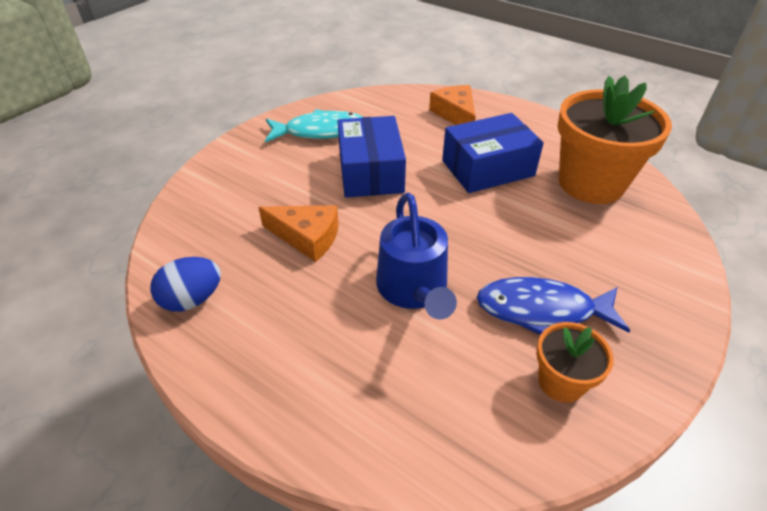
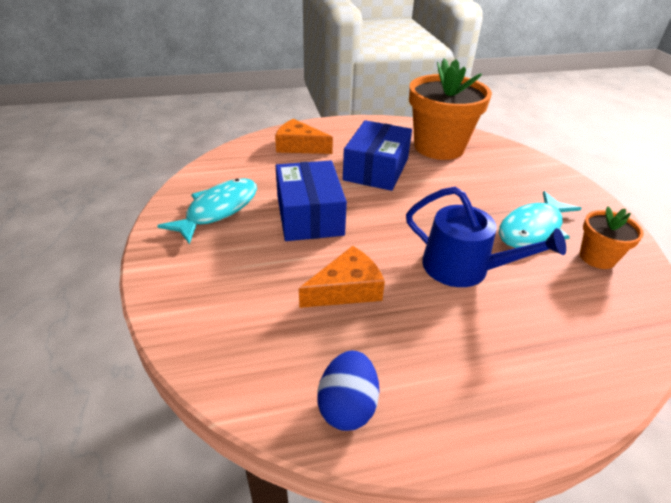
camera: 50 degrees left, 5 degrees down
blue box [338,116,406,197] -> blue box turned 45 degrees clockwise [276,160,347,241]
blue fish [477,277,630,335] -> turquoise fish [499,191,582,248]

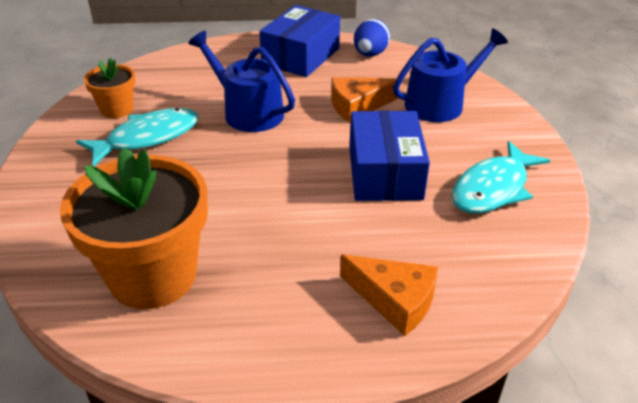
camera: 170 degrees left, 0 degrees up
blue box [343,120,412,191] -> blue box moved to [259,5,340,77]
none -> blue watering can [393,28,508,122]

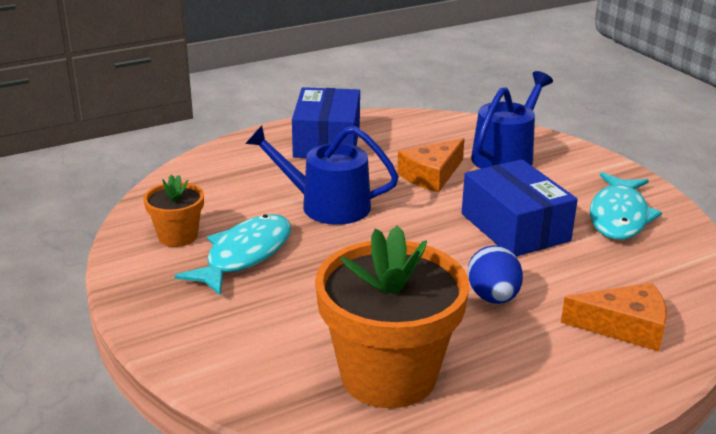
camera: 25 degrees left, 10 degrees down
blue egg [354,19,390,56] -> blue egg moved to [468,245,523,304]

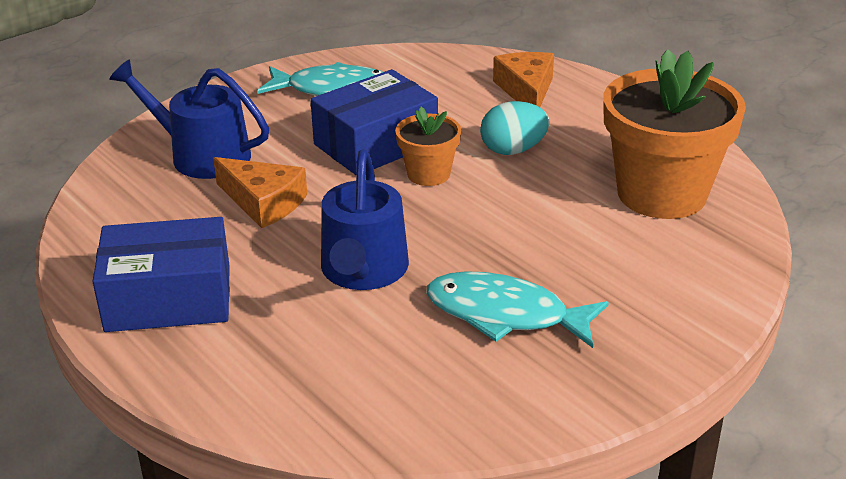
camera: 100 degrees left, 5 degrees up
orange flower pot [143,175,204,247] -> orange flower pot moved to [395,107,461,186]
blue egg [468,245,523,304] -> turquoise egg [480,101,550,155]

